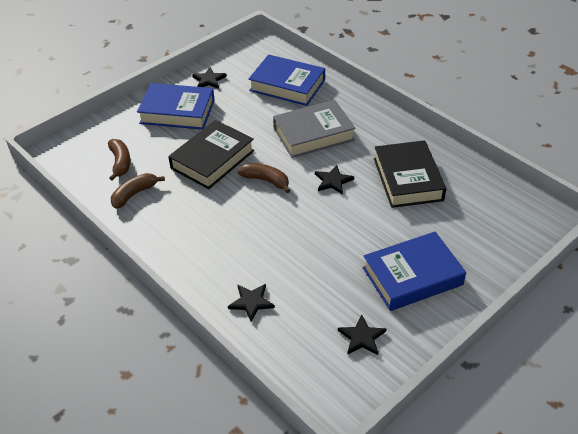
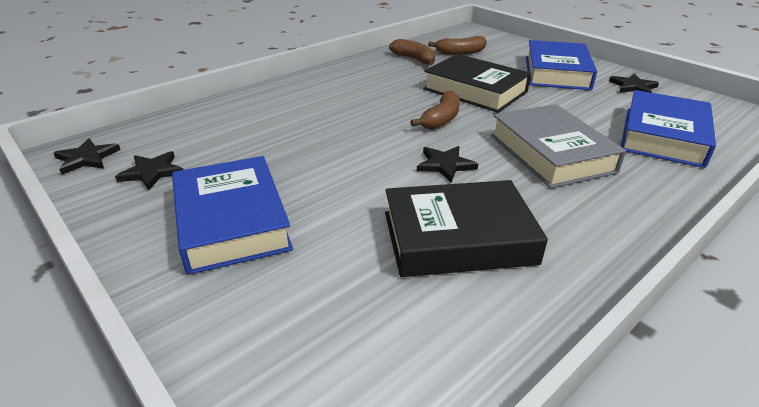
camera: 90 degrees right, 10 degrees down
black star [228,284,275,322] -> black star moved to [54,138,121,175]

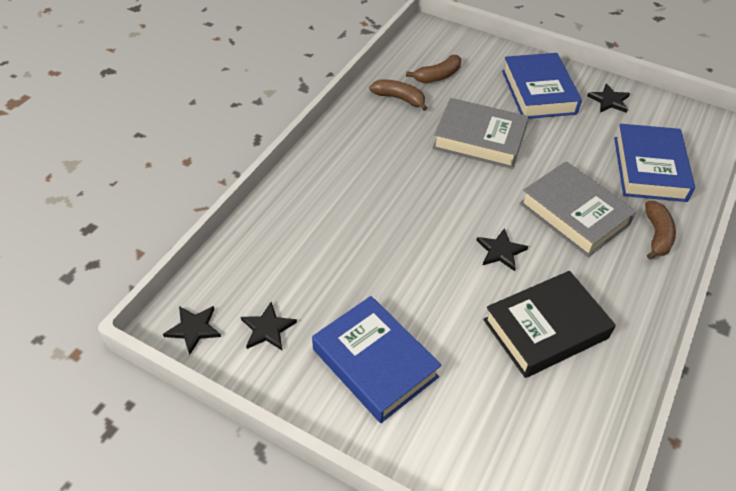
camera: 20 degrees left, 15 degrees up
brown banana [410,91,460,129] -> brown banana moved to [645,201,676,260]
black book [423,54,531,113] -> grey book [433,98,529,169]

